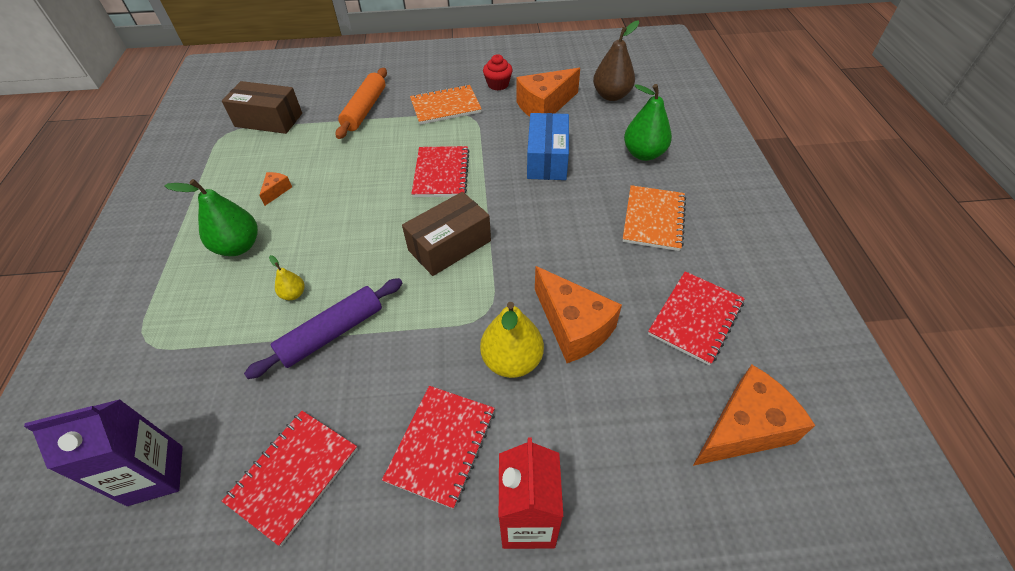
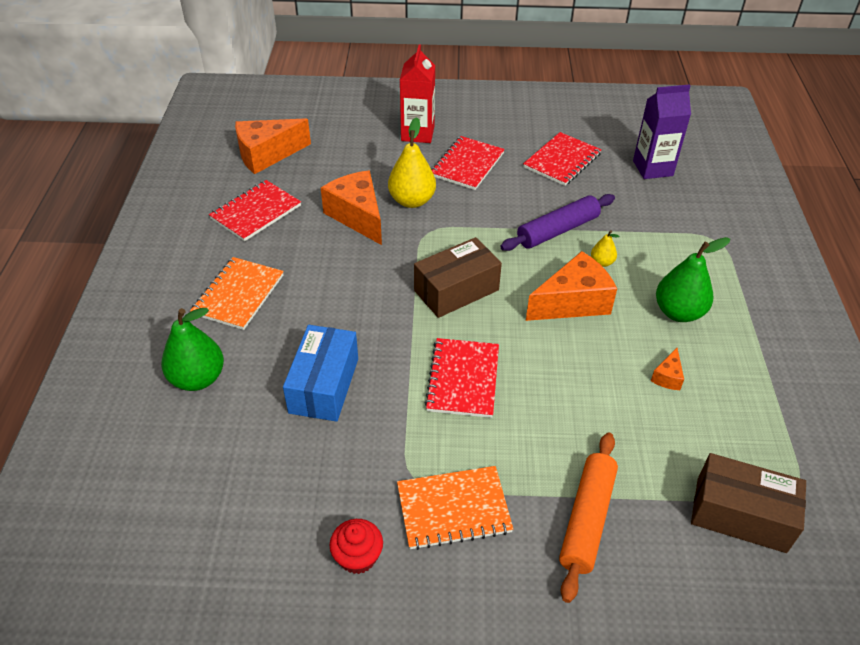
camera: 175 degrees left, 5 degrees down
orange cheese [516,68,580,117] -> orange cheese moved to [526,251,617,321]
brown pear [593,20,639,101] -> none

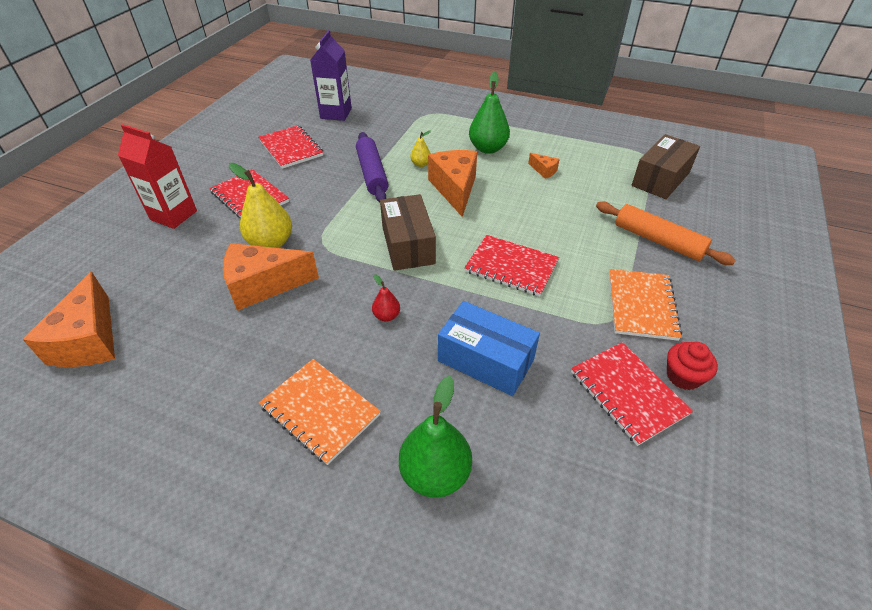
camera: 70 degrees left, 0 degrees up
red notebook [209,180,301,241] -> red notebook moved to [571,342,693,446]
none -> red pear [372,274,400,321]

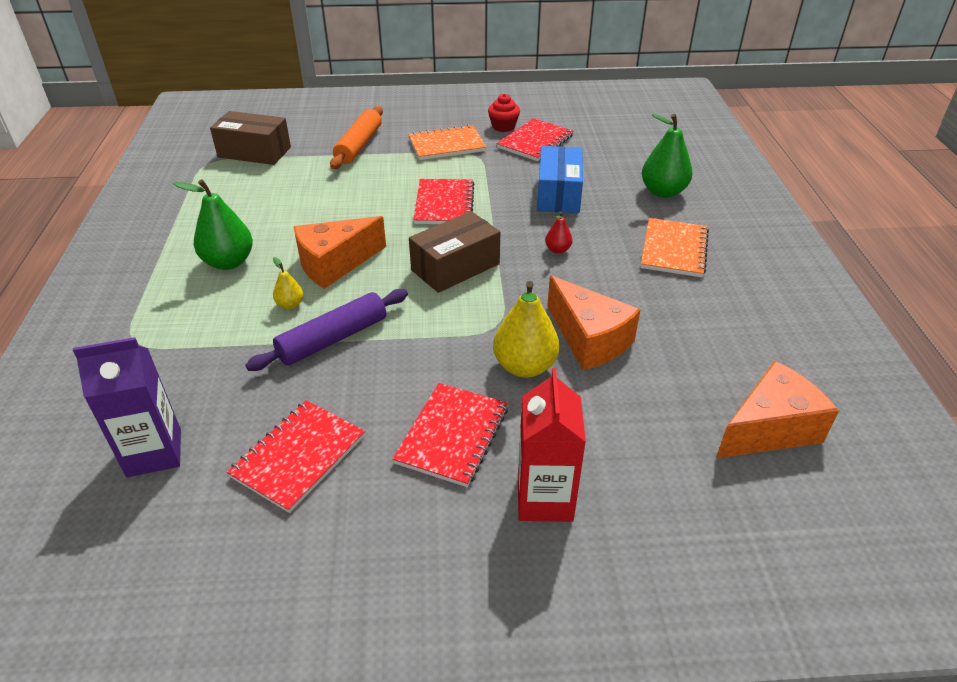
camera: 115 degrees left, 5 degrees down
orange cheese [528,153,560,179] -> none

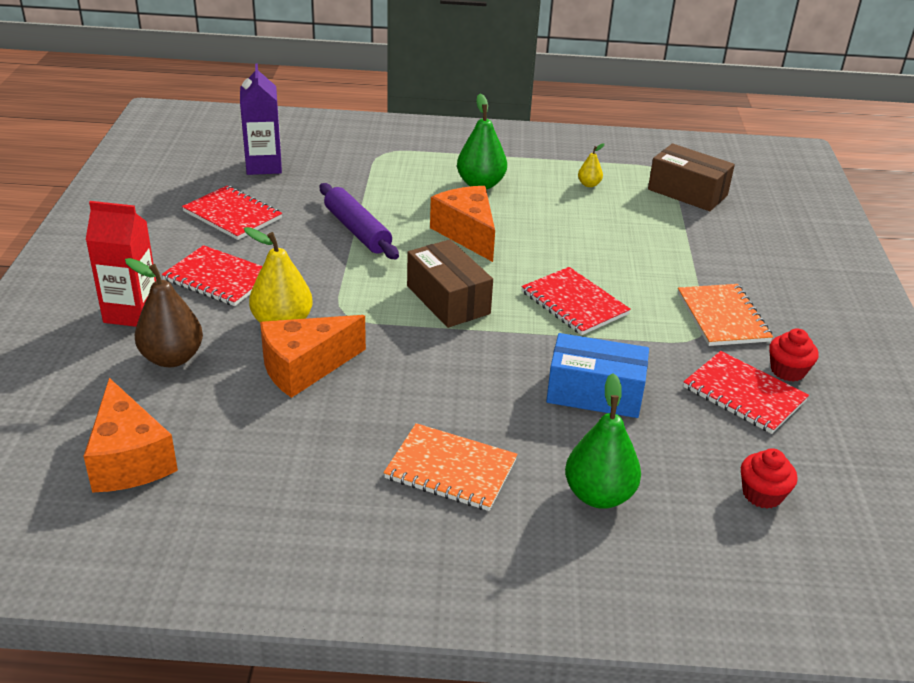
camera: 95 degrees right, 5 degrees down
brown box [210,111,291,165] -> brown box turned 75 degrees counterclockwise [648,144,735,211]
yellow pear [273,257,304,309] -> yellow pear moved to [578,143,604,187]
orange rolling pin [330,106,383,169] -> none
red notebook [413,179,475,224] -> red notebook turned 45 degrees clockwise [522,267,631,335]
red pear [545,211,573,254] -> none
none -> brown pear [125,258,203,367]
none -> red cupcake [741,448,798,509]

